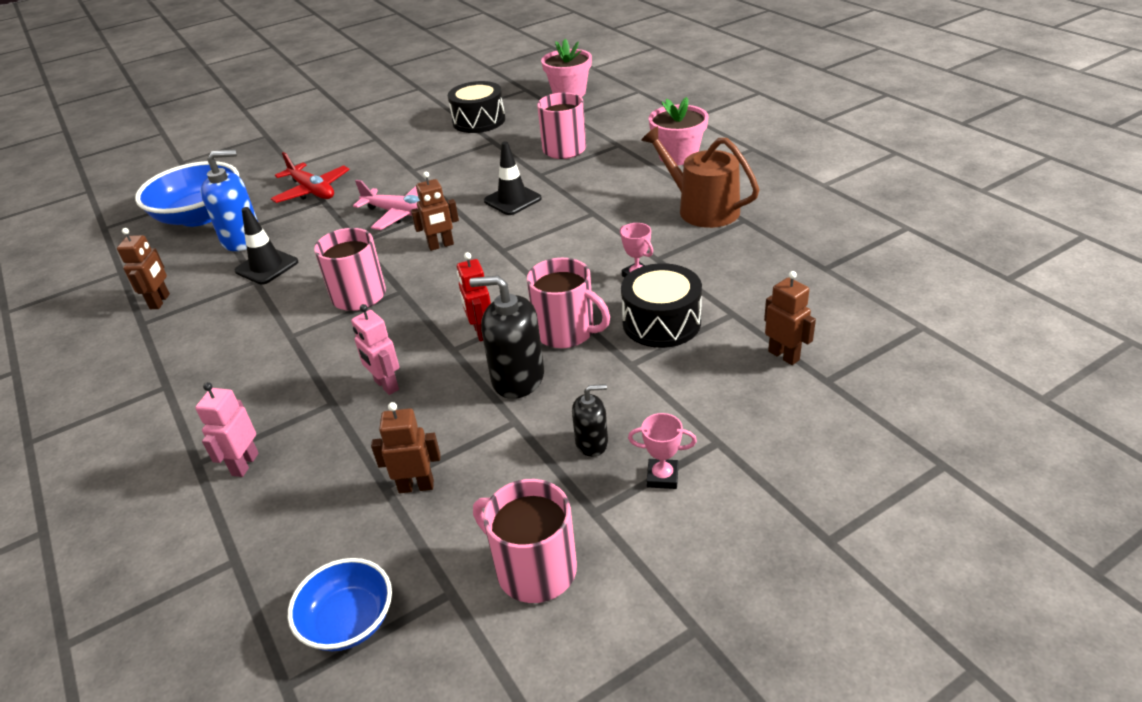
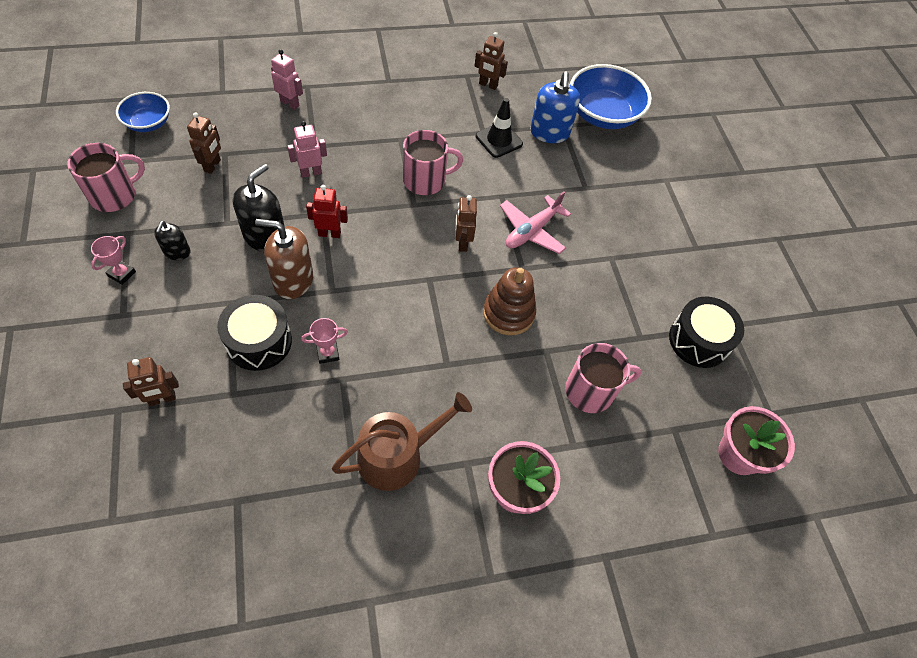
camera: 100 degrees right, 20 degrees up
red plane [271,152,350,203] -> none
black traffic cone [484,141,542,215] -> brown stacking toy [483,267,536,335]
pink mug [527,258,610,348] -> brown soap dispenser [255,219,313,299]

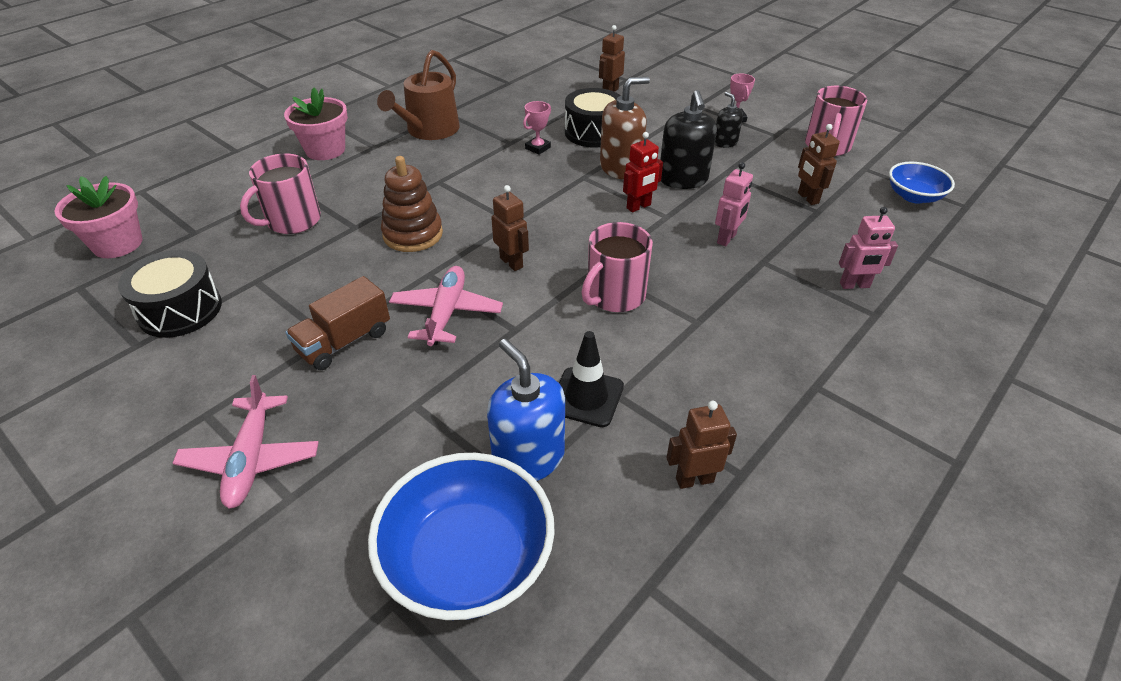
camera: 150 degrees right, 15 degrees down
none -> pink plane [173,375,319,509]
none -> brown truck [286,276,390,370]

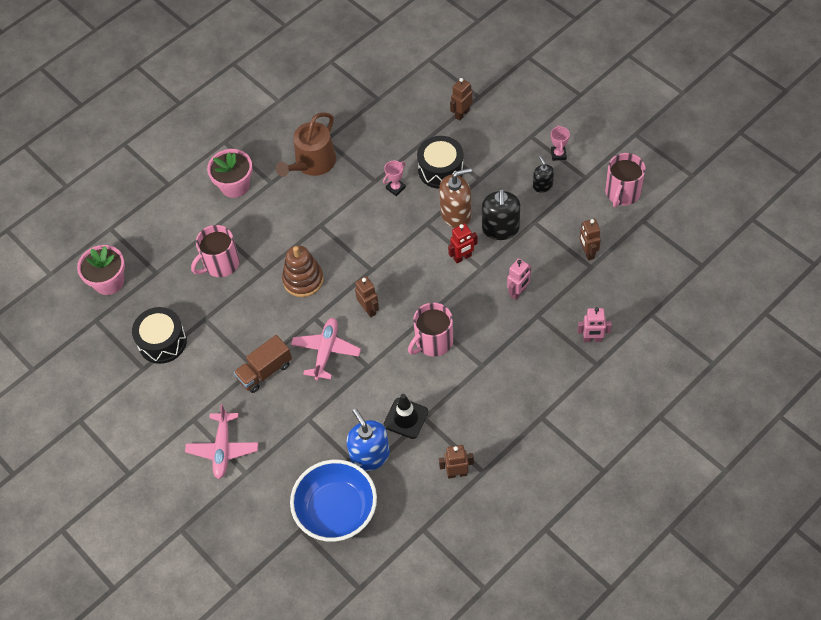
camera: 10 degrees right, 15 degrees up
blue bowl [889,162,955,204] -> none

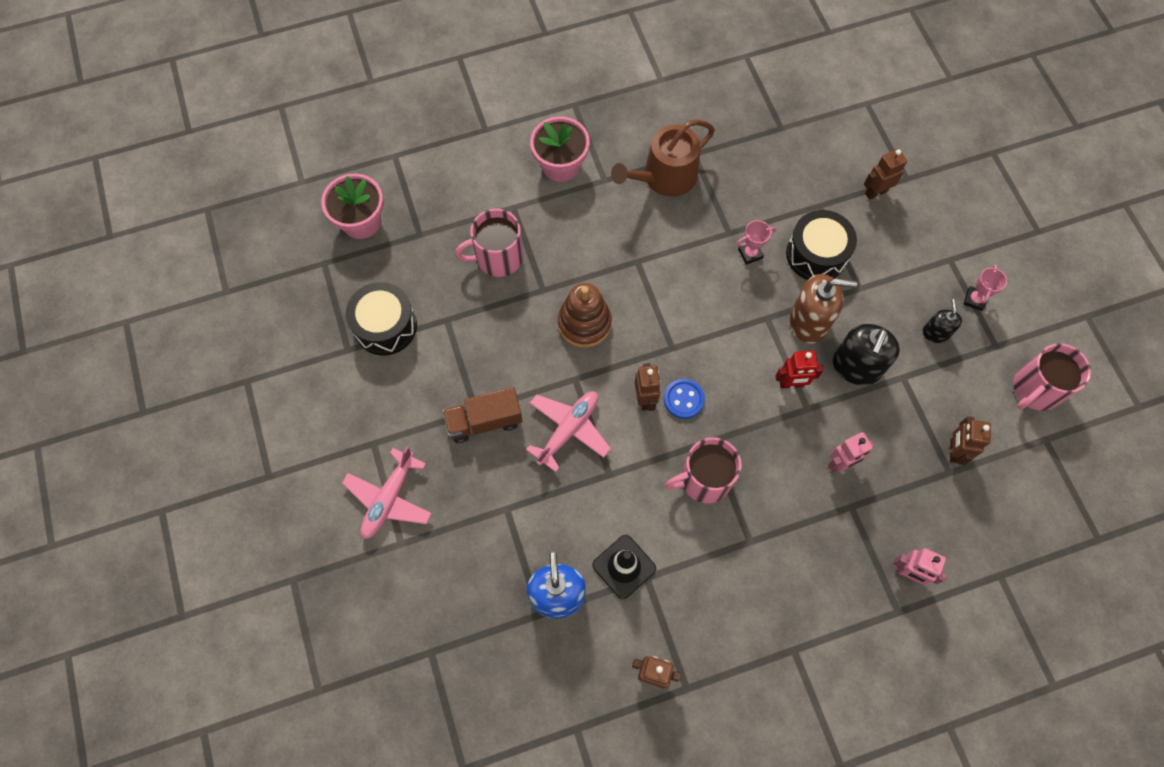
camera: 20 degrees right, 10 degrees up
blue bowl [290,460,377,542] -> none
none -> blue button [664,379,705,419]

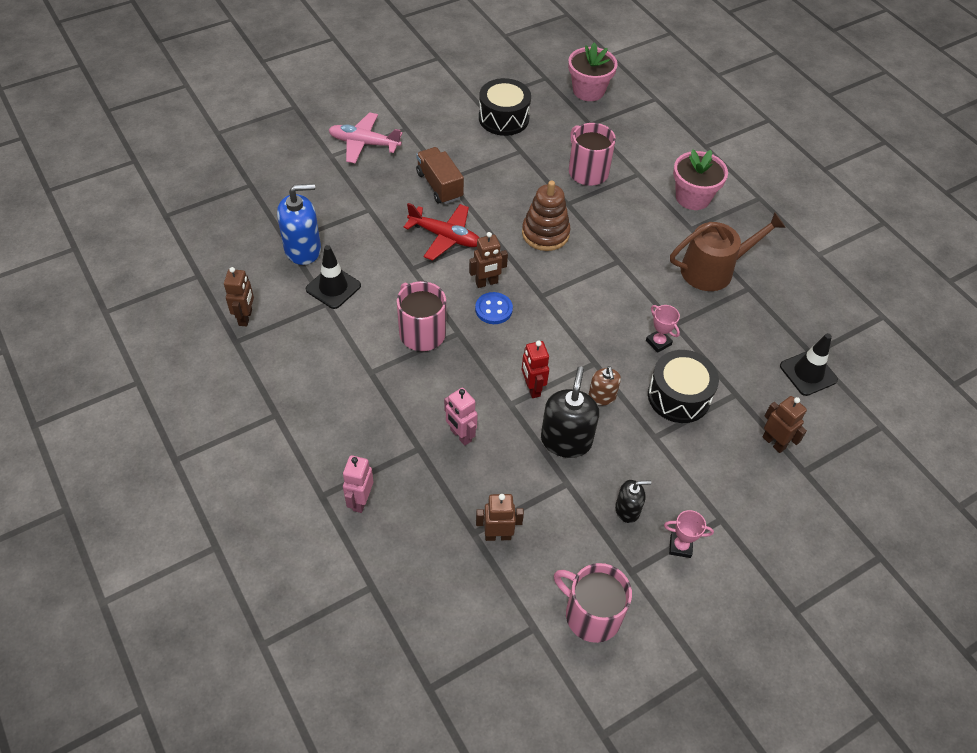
camera: 75 degrees right, 15 degrees down
pink plane [526,391,611,472] -> red plane [403,203,479,261]
brown watering can [611,119,715,197] -> brown watering can turned 120 degrees clockwise [670,212,786,291]
brown soap dispenser [790,274,857,344] -> brown soap dispenser [588,366,621,405], size x0.56
black soap dispenser [833,324,900,385] -> black soap dispenser turned 90 degrees clockwise [541,366,599,458]
none -> black traffic cone [780,333,838,396]

